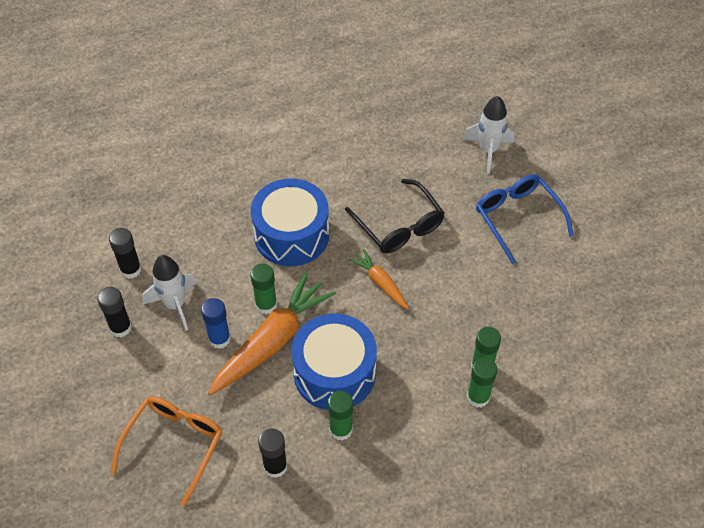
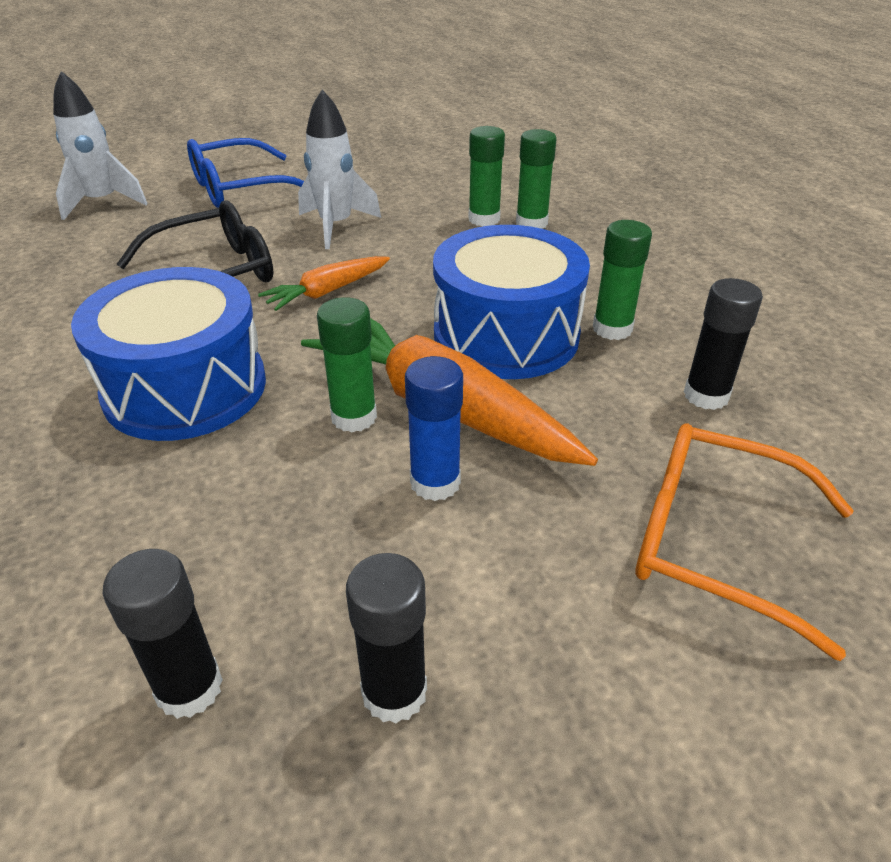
camera: 90 degrees left, 15 degrees down
white rocket [142,255,197,331] -> white rocket moved to [298,90,381,249]

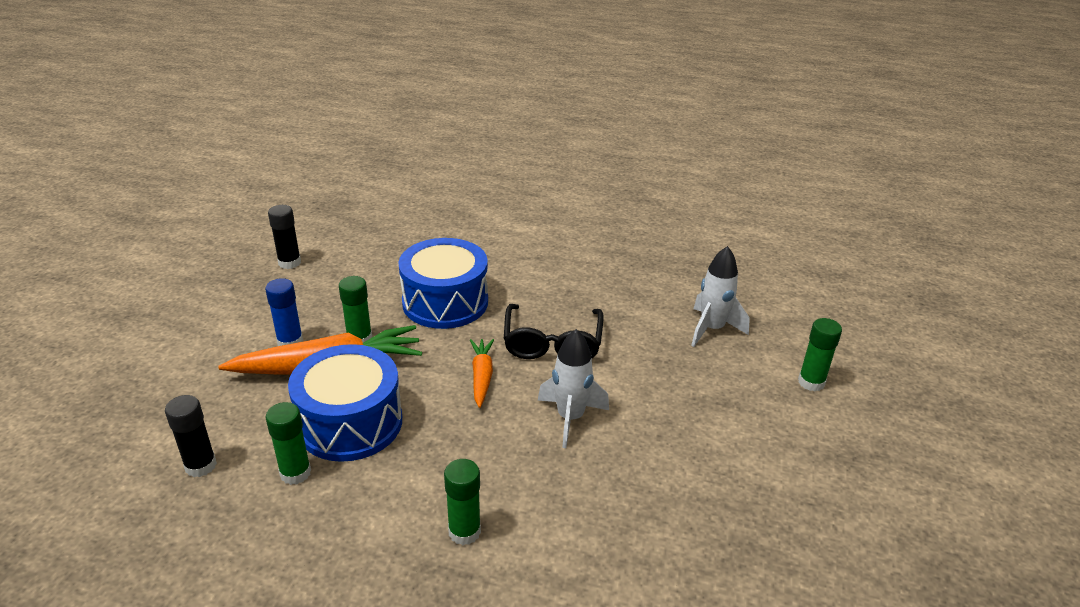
camera: 125 degrees right, 5 degrees down
blue glasses [187,138,304,208] -> none
black glue stick [346,553,427,723] -> none
green glue stick [469,126,505,227] -> green glue stick moved to [798,318,842,391]
orange glasses [635,424,854,661] -> none

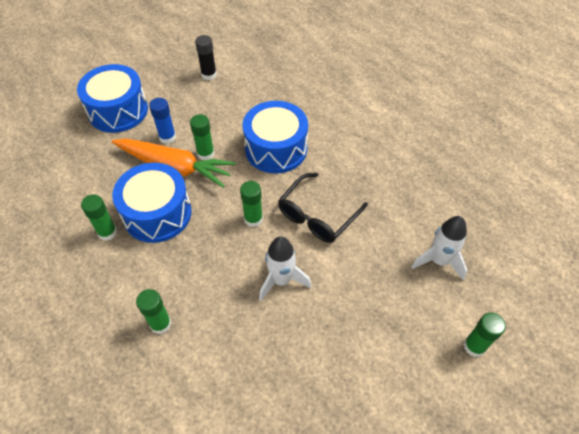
camera: 35 degrees right, 20 degrees up
black glue stick [165,395,217,477] -> none
orange carrot [470,339,494,408] -> green glue stick [240,181,263,227]
none -> blue drum [77,64,148,133]

